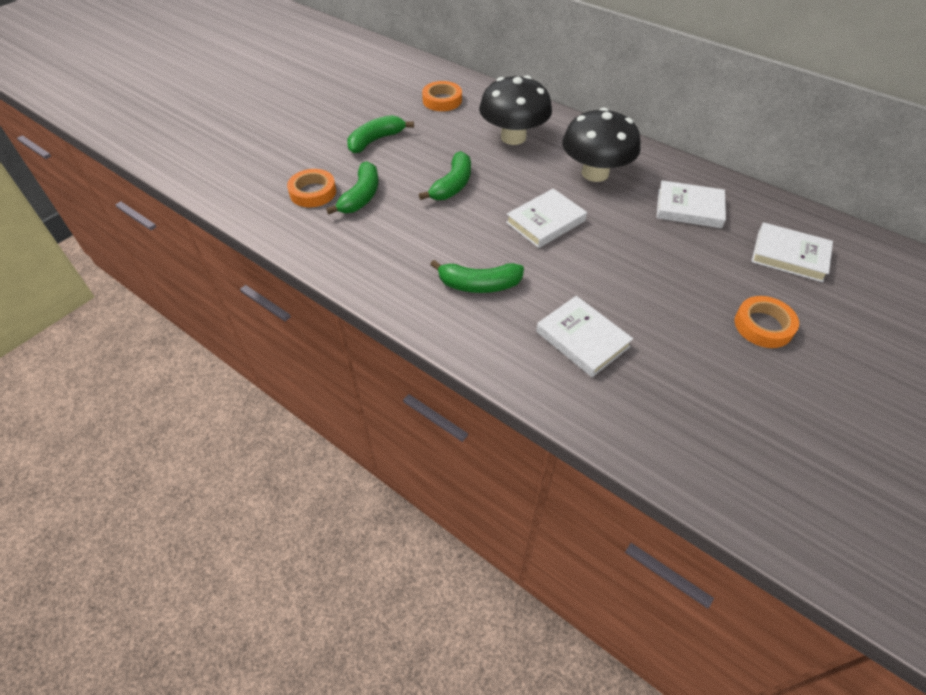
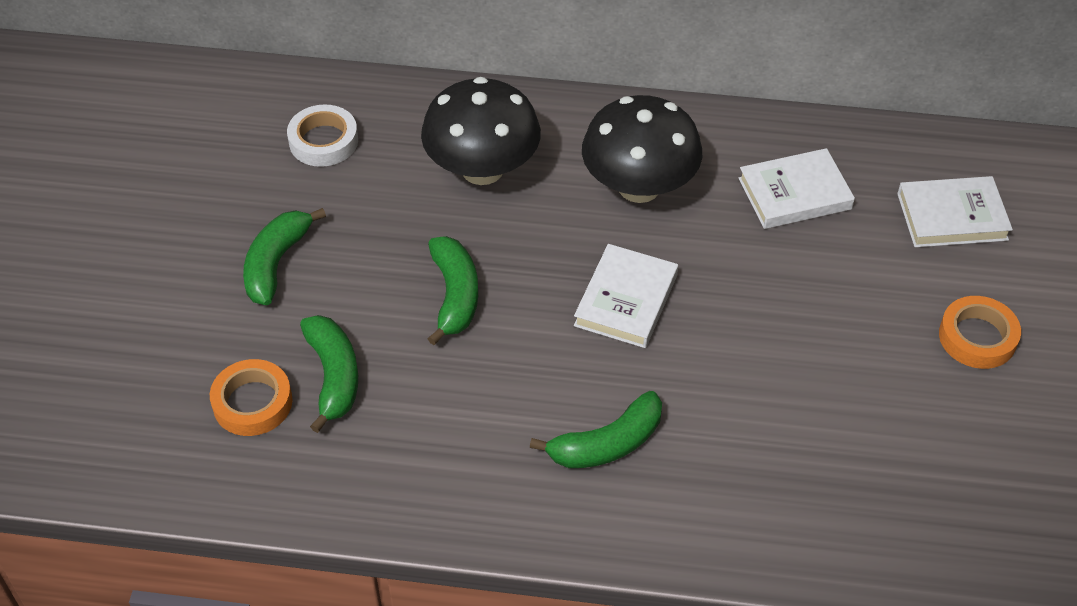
camera: 30 degrees left, 0 degrees up
orange tape [422,81,462,111] -> white tape [287,104,358,167]
white book [536,296,633,377] -> none

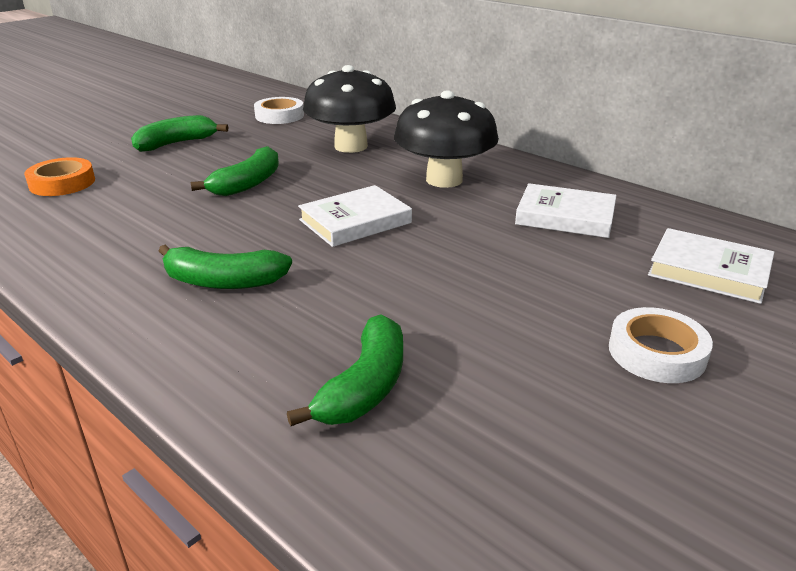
camera: 35 degrees right, 20 degrees down
green banana [300,315,358,433] -> green banana moved to [287,315,403,426]
orange tape [939,296,1021,369] -> white tape [609,307,713,383]

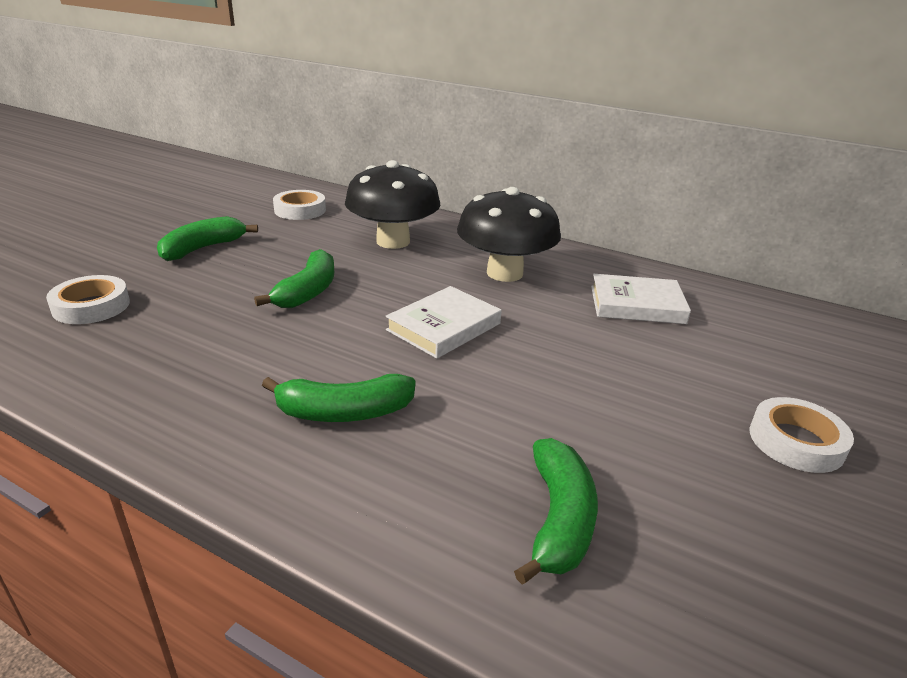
camera: 15 degrees left, 0 degrees up
orange tape [24,157,95,196] -> white tape [46,275,130,324]
white book [648,228,774,304] -> none

